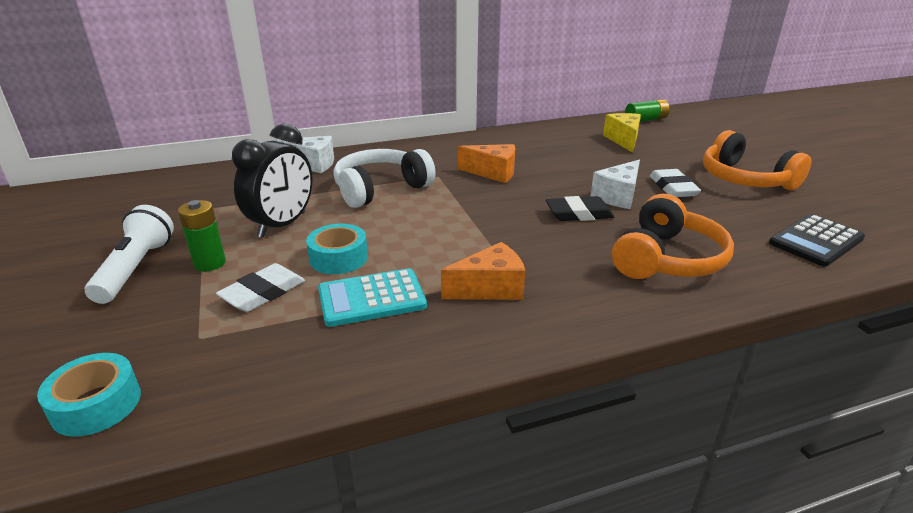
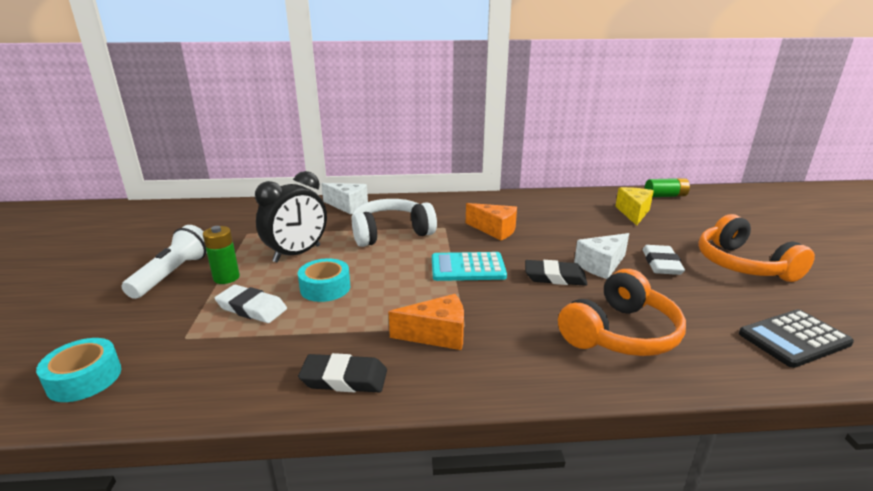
camera: 15 degrees right, 5 degrees down
white eraser [216,263,305,312] -> white eraser turned 60 degrees clockwise [215,285,287,323]
turquoise calculator [318,268,427,327] -> turquoise calculator moved to [432,252,507,281]
none -> black eraser [298,353,387,392]

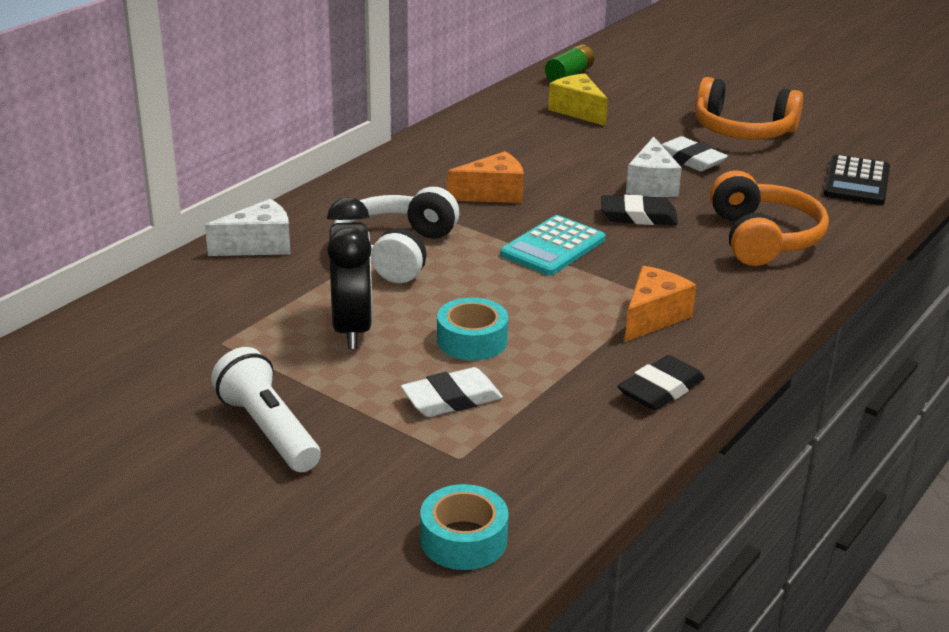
camera: 50 degrees left, 5 degrees up
green battery [203,226,240,284] -> none
black eraser [525,260,588,286] -> black eraser turned 45 degrees clockwise [601,195,678,225]

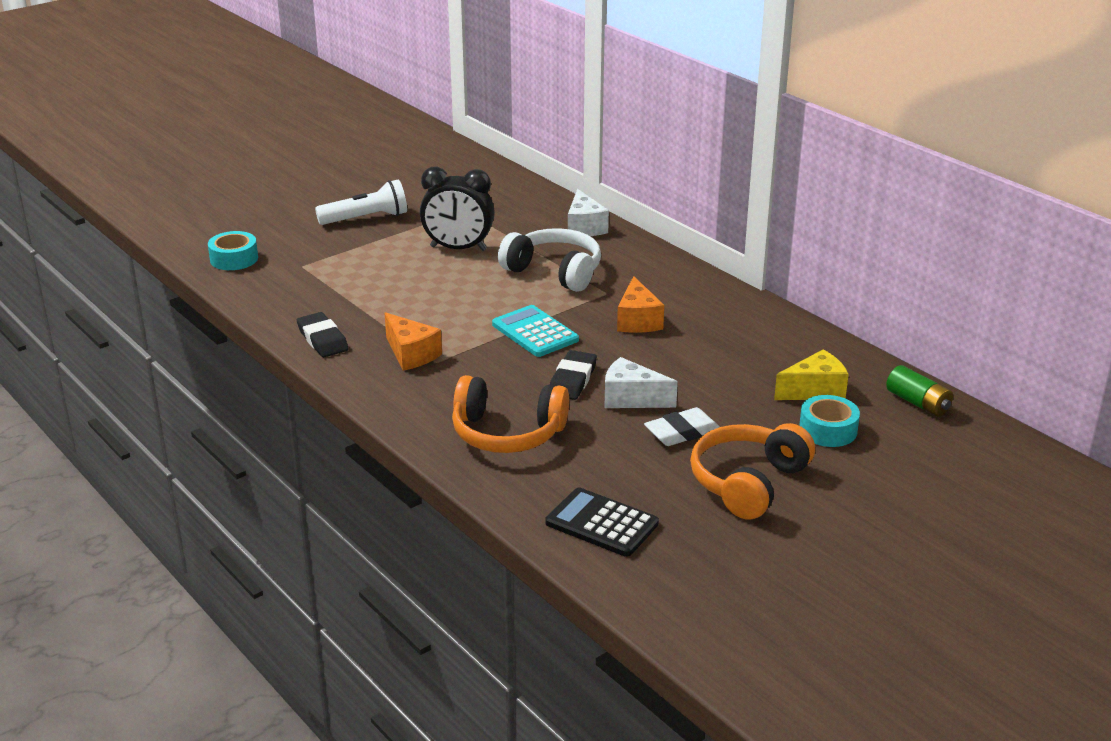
camera: 105 degrees right, 0 degrees up
white eraser [401,367,503,417] -> none
turquoise tape [437,298,508,360] -> turquoise tape moved to [799,395,860,447]

